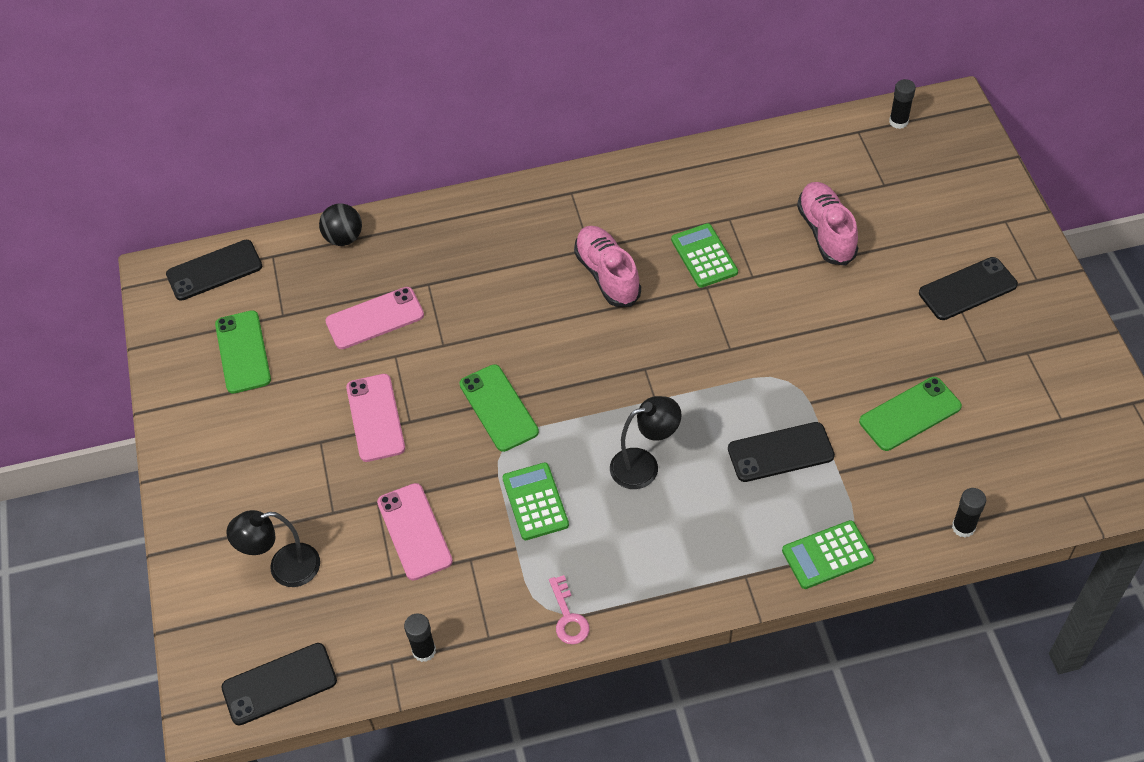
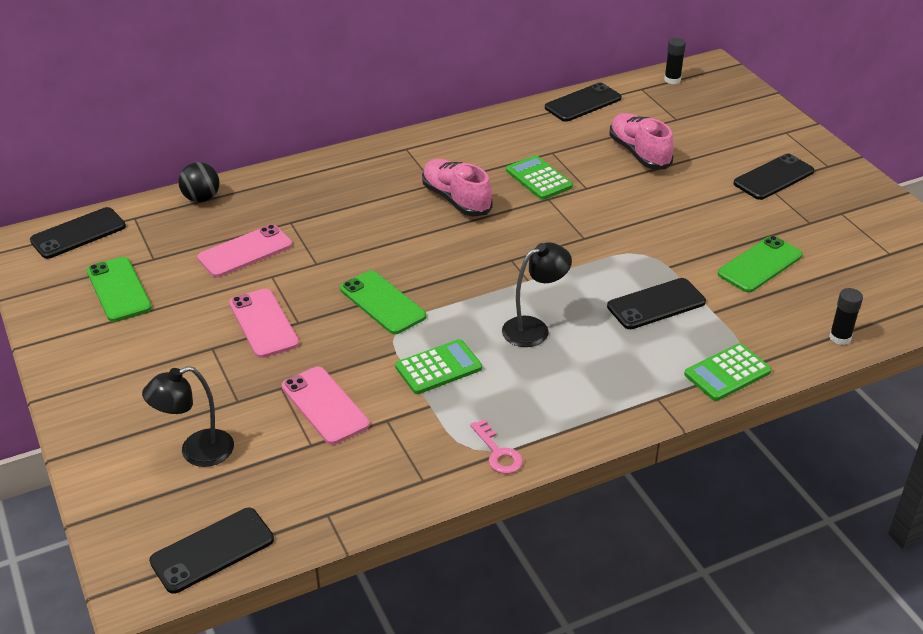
camera: 15 degrees left, 15 degrees down
black glue stick [404,613,436,662] -> none
green calculator [502,463,569,540] -> green calculator turned 90 degrees clockwise [395,339,482,394]
none -> black phone [545,82,622,122]

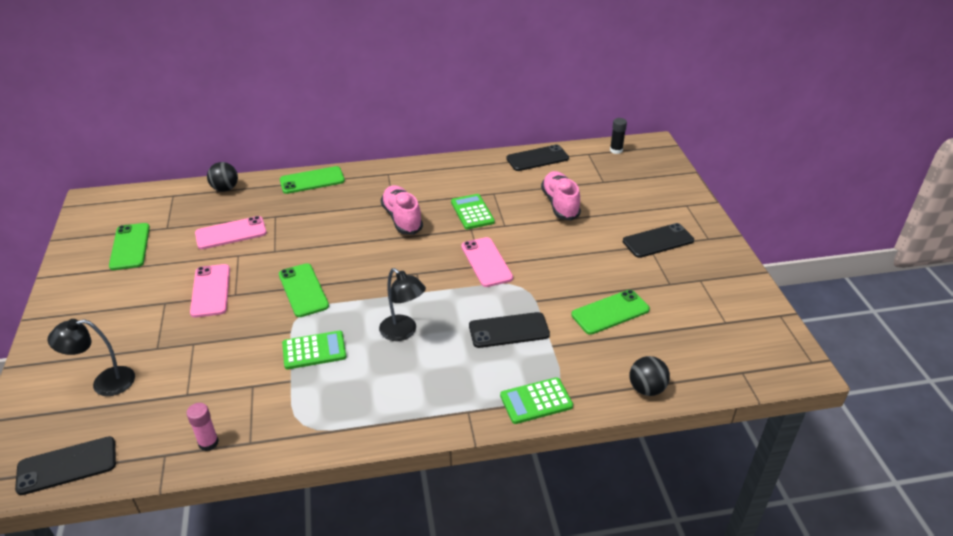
camera: 15 degrees right, 0 degrees up
black phone [30,207,126,259] -> none
pink phone [282,367,370,445] -> pink phone moved to [461,237,513,287]
pink key [470,419,523,474] -> none
black lamp [502,242,572,347] -> black lamp turned 60 degrees clockwise [379,268,426,341]
black glue stick [829,288,863,345] -> black ball [629,356,670,396]
none -> pink glue stick [187,403,219,451]
none -> green phone [280,166,345,194]

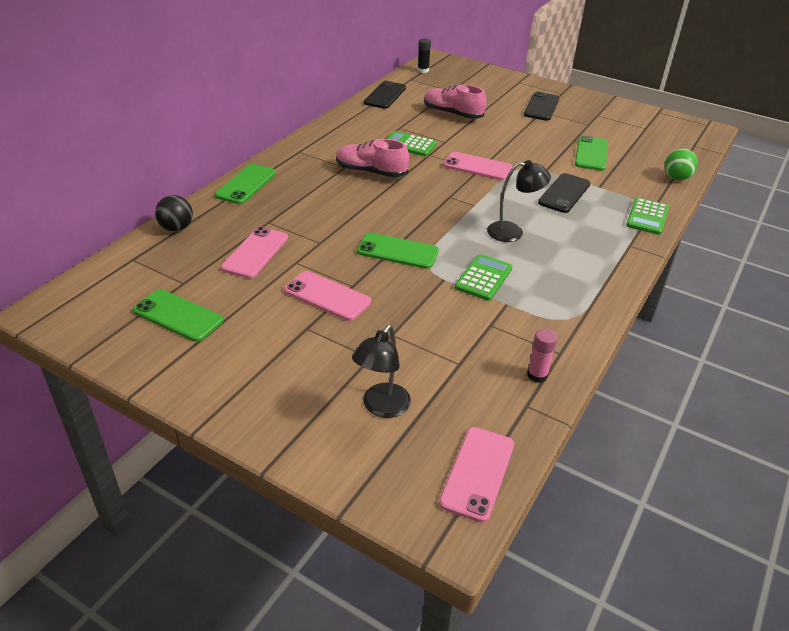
camera: 50 degrees left, 0 degrees up
black phone [15,436,116,495] -> pink phone [439,427,514,523]
black ball [629,356,670,396] -> green ball [665,149,698,180]

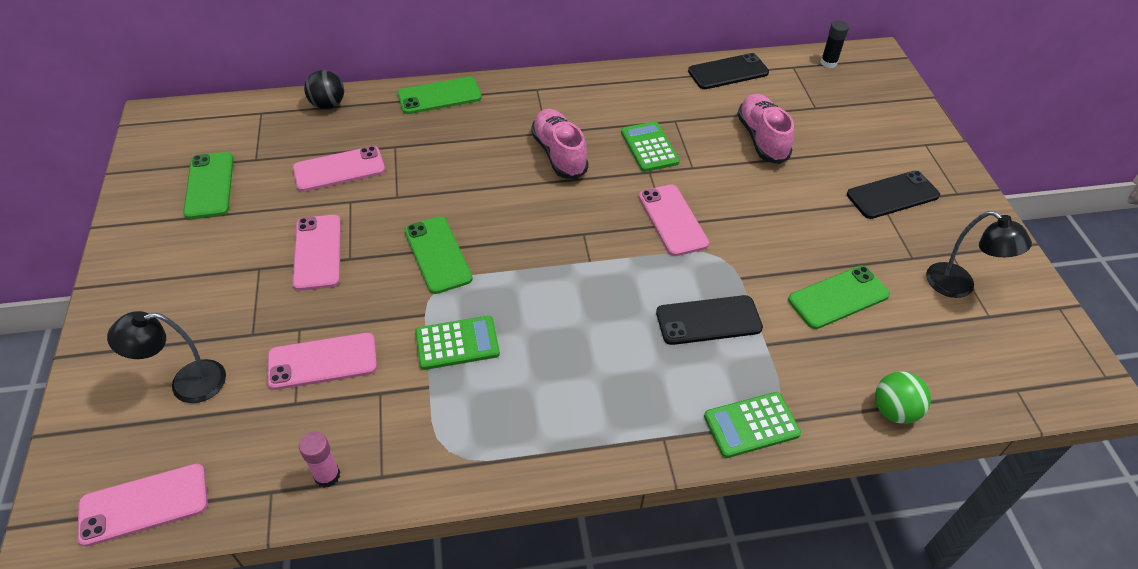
camera: 50 degrees right, 10 degrees up
black lamp [487,160,551,242] -> black lamp moved to [926,211,1032,298]
none -> pink phone [267,333,377,390]

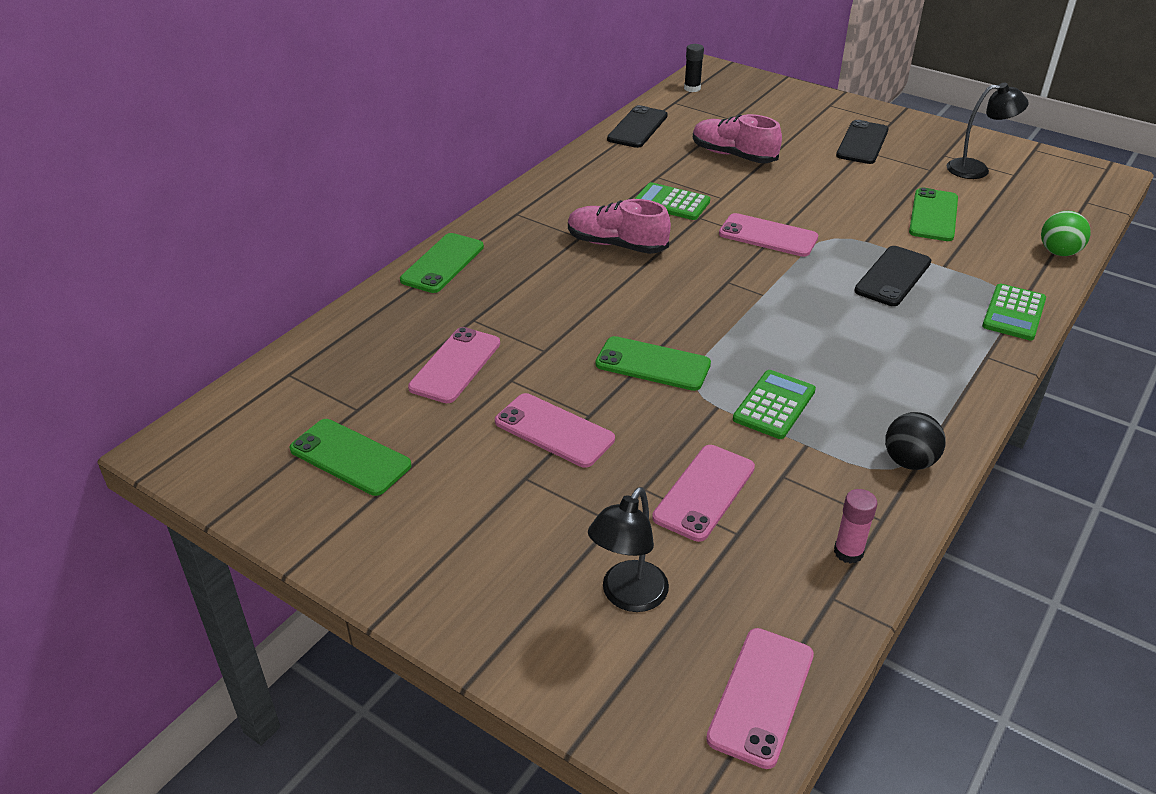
camera: 45 degrees left, 10 degrees down
black ball [304,70,344,109] -> black ball moved to [885,412,946,470]

